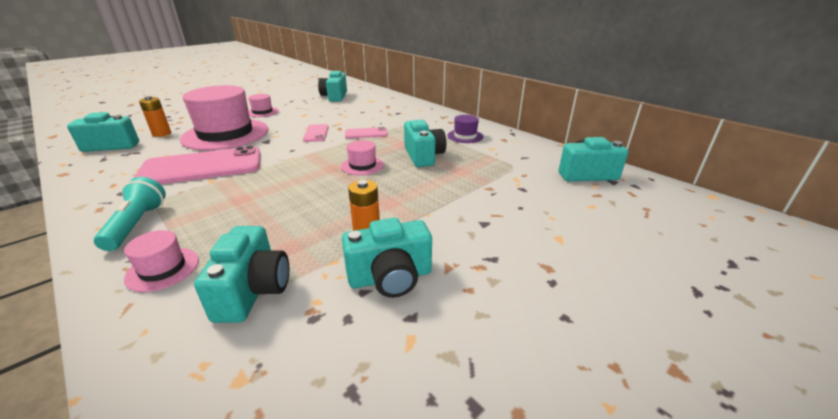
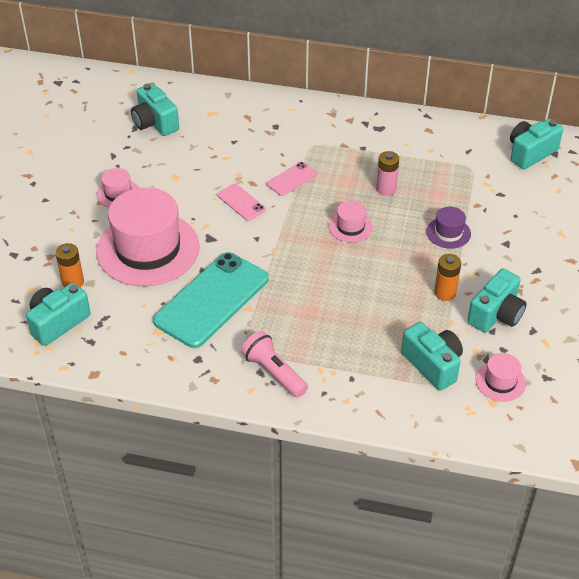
camera: 35 degrees left, 15 degrees up
turquoise flashlight [94,177,166,251] -> pink flashlight [241,331,308,398]
pink hat [124,230,199,292] -> pink hat moved to [475,353,526,402]
pink phone [134,146,260,184] -> turquoise phone [153,252,269,348]
turquoise camera [404,120,446,167] -> pink battery [376,151,399,196]
purple hat [447,115,483,143] -> purple hat moved to [426,207,471,249]

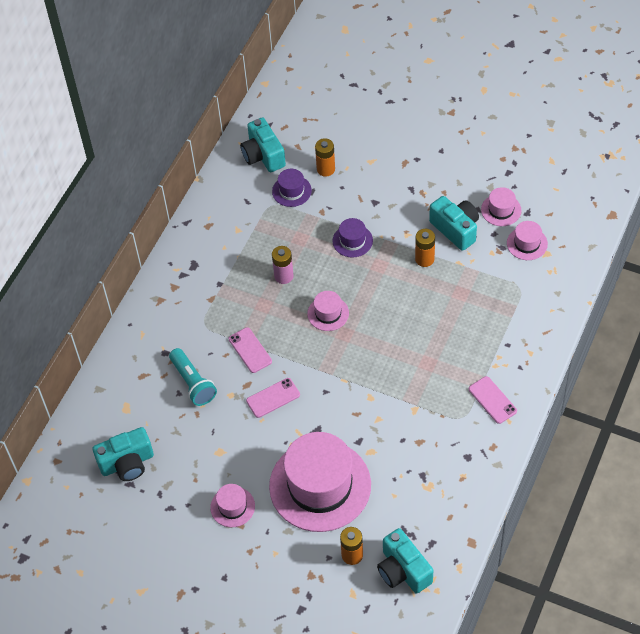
camera: 75 degrees left, 10 degrees up
turquoise phone [153,252,269,348] -> none
pink flashlight [241,331,308,398] -> pink phone [469,376,517,424]
turquoise camera [401,322,463,391] -> none
none -> turquoise flashlight [169,348,217,406]
none -> purple hat [272,169,312,207]
none -> orange battery [315,138,335,177]
none -> pink hat [481,187,522,226]

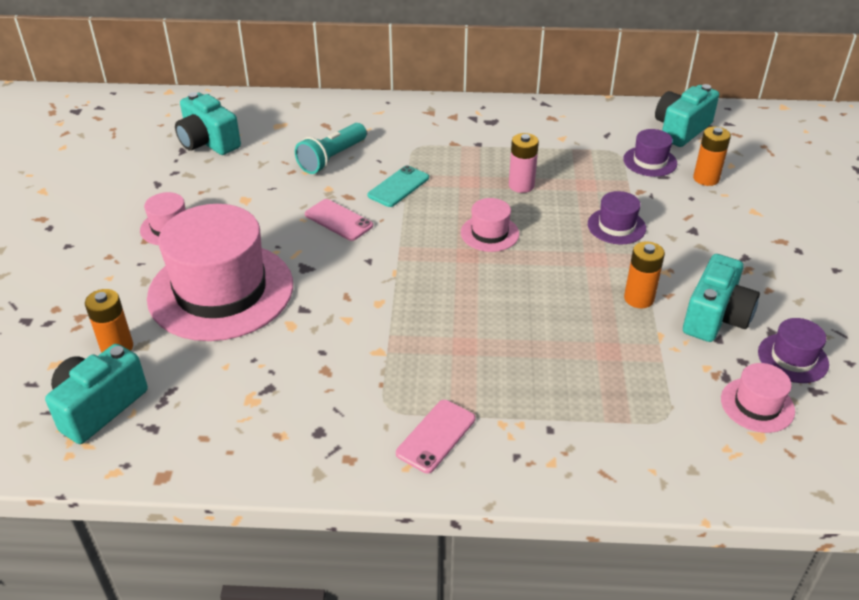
camera: 65 degrees right, 15 degrees down
pink phone [229,327,272,373] -> turquoise phone [367,165,429,207]
pink hat [481,187,522,226] -> purple hat [758,318,829,383]

